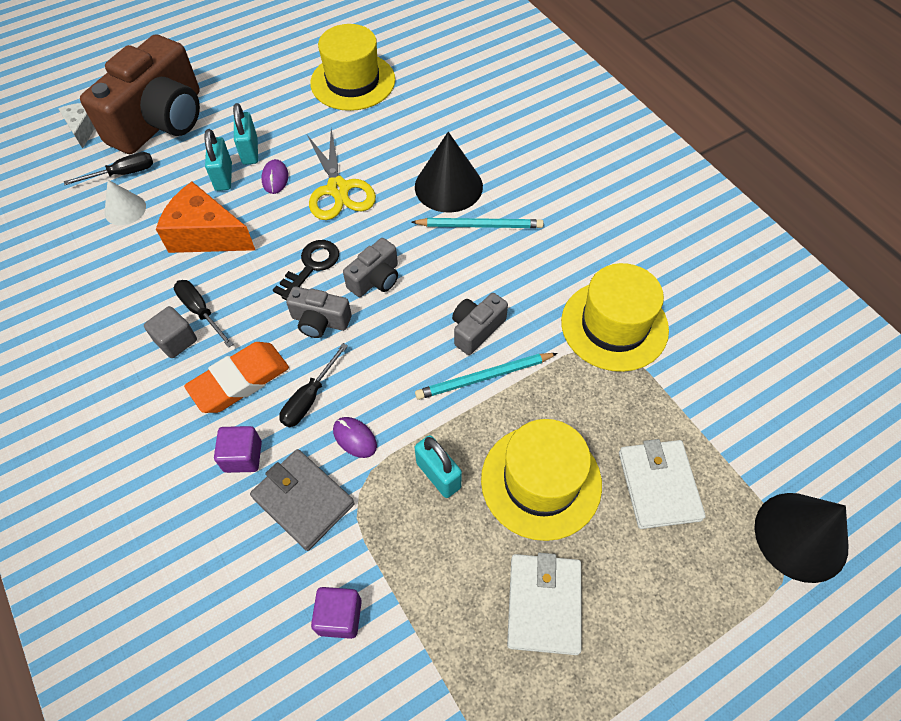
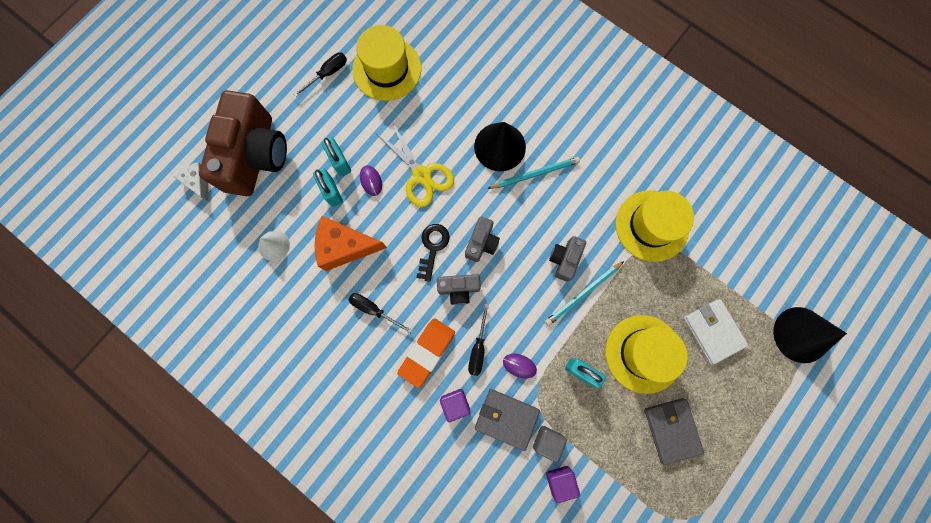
camera: 20 degrees left, 20 degrees up
black screwdriver [64,152,153,185] -> black screwdriver moved to [293,53,347,97]
grey cube [144,306,197,358] -> grey cube moved to [533,426,567,462]
white wallet [507,553,582,655] -> grey wallet [644,398,704,465]

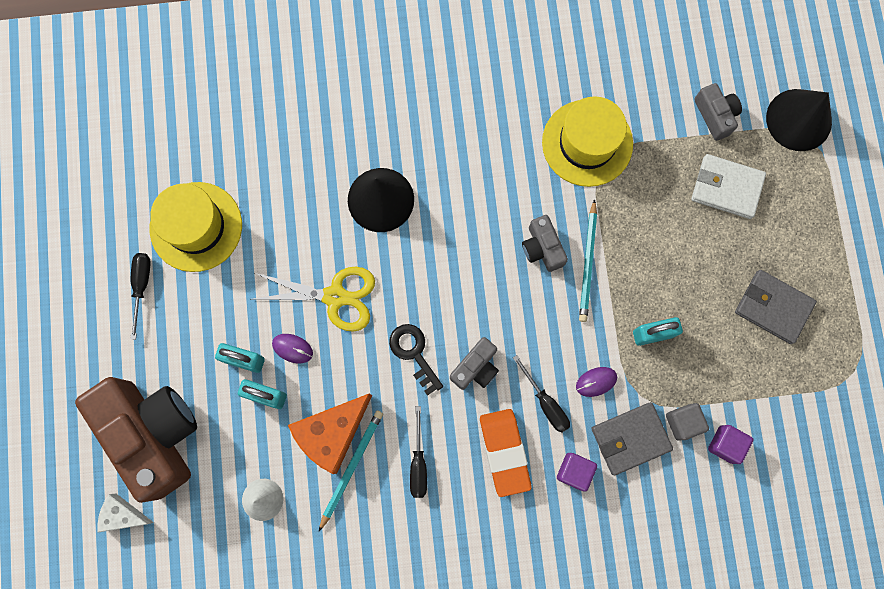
camera: 45 degrees left, 0 degrees up
black screwdriver [349,293,412,333] -> black screwdriver turned 75 degrees counterclockwise [410,406,427,498]
grey camera [465,217,500,262] -> grey camera moved to [694,83,742,141]
turquoise pencil [487,157,580,189] -> turquoise pencil moved to [319,410,383,531]
yellow hat [605,315,687,394] -> none

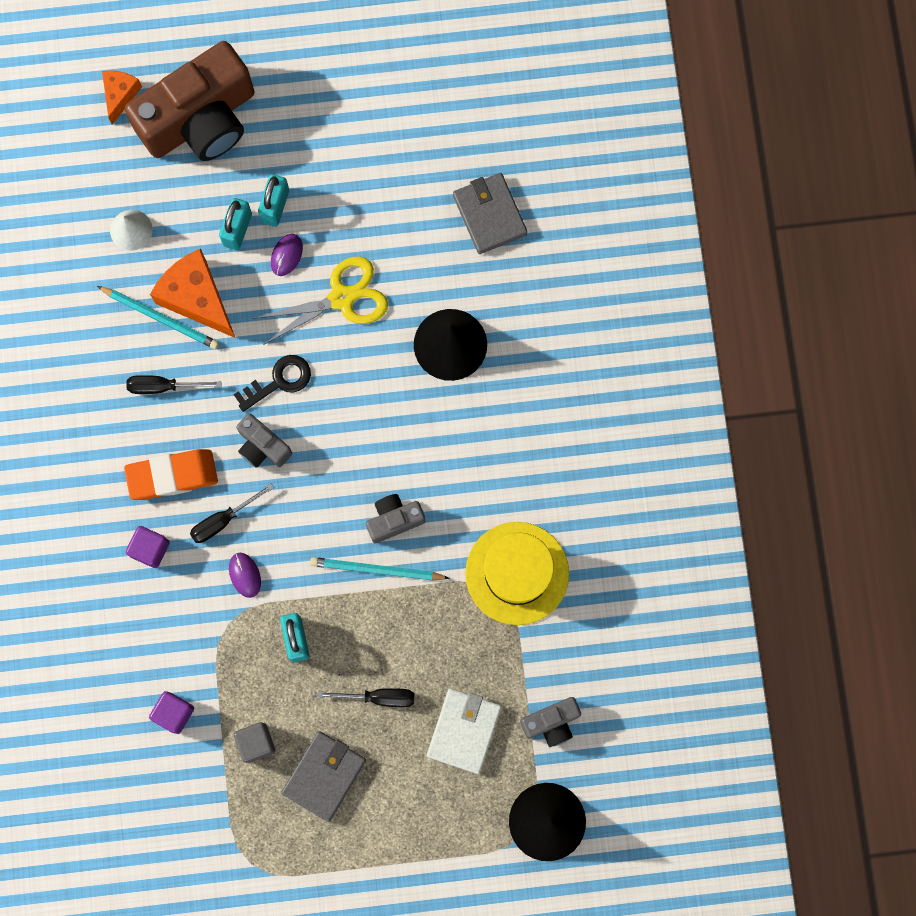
camera: 90 degrees right, 0 degrees up
white cheese [97,493,154,533] -> orange cheese [102,70,142,125]
black screwdriver [130,253,151,340] -> black screwdriver moved to [317,688,414,707]
yellow hat [150,182,242,272] -> none
yellow scissors [254,267,375,332] -> yellow scissors turned 120 degrees counterclockwise [253,256,388,345]
grey wallet [591,402,673,475] -> grey wallet moved to [453,173,528,254]
grey cube [666,403,709,441] -> grey cube moved to [233,722,275,763]

